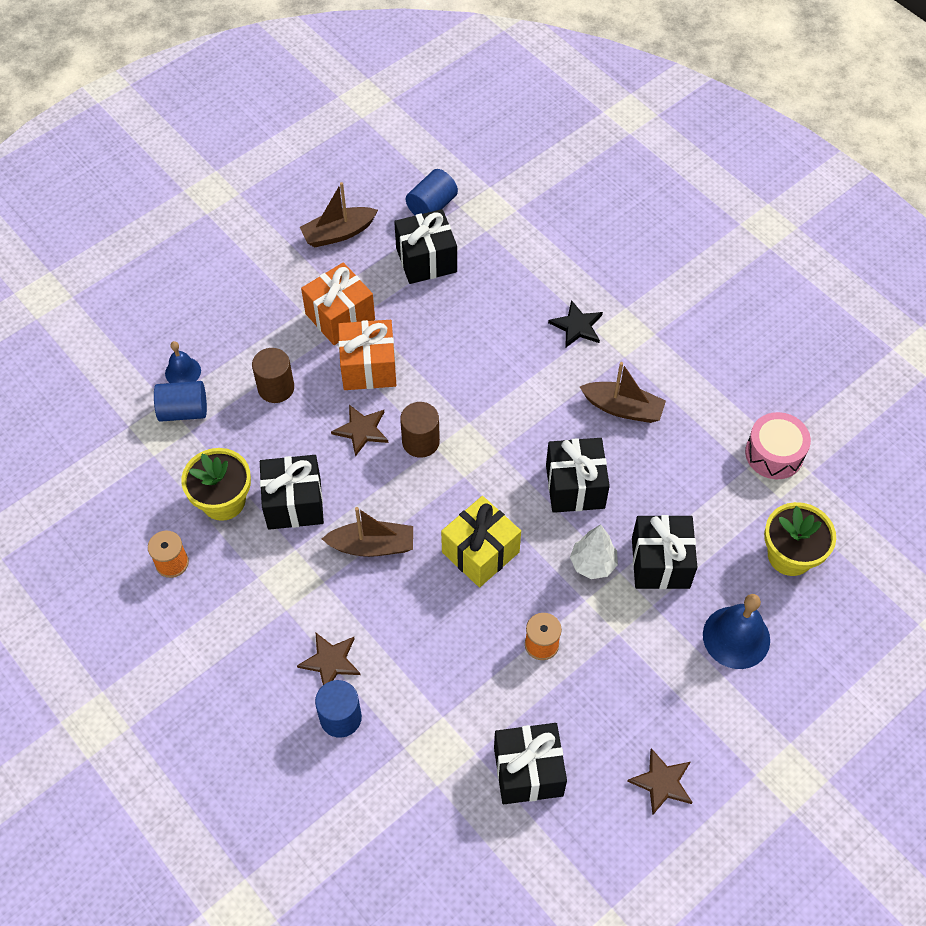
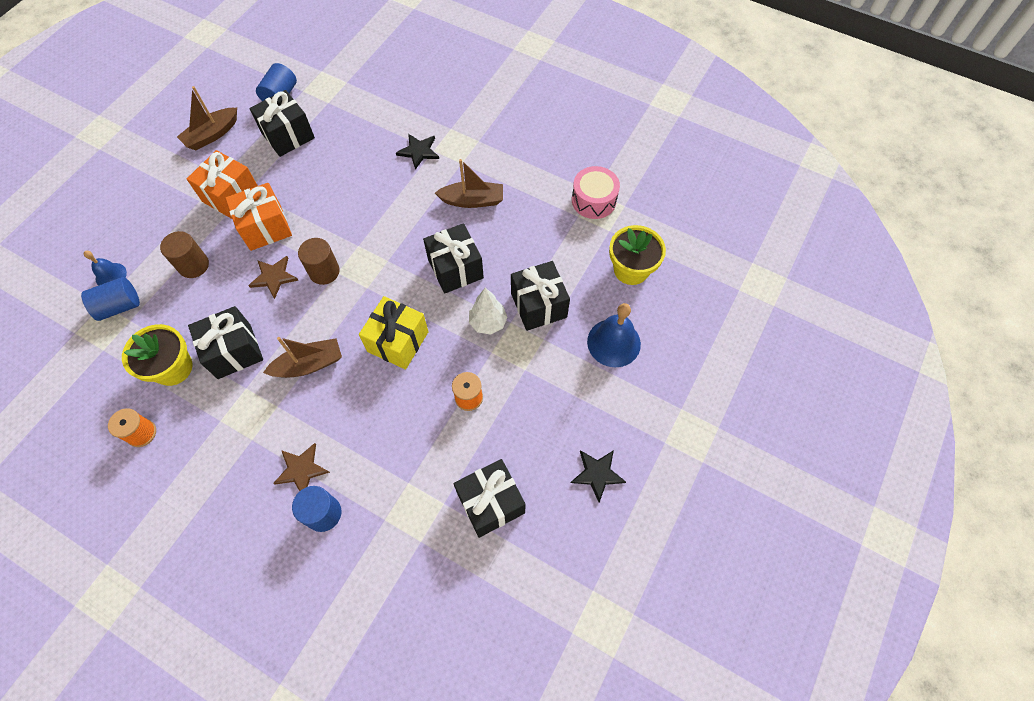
camera: 20 degrees left, 5 degrees up
brown star [627,748,693,815] -> black star [571,450,626,502]

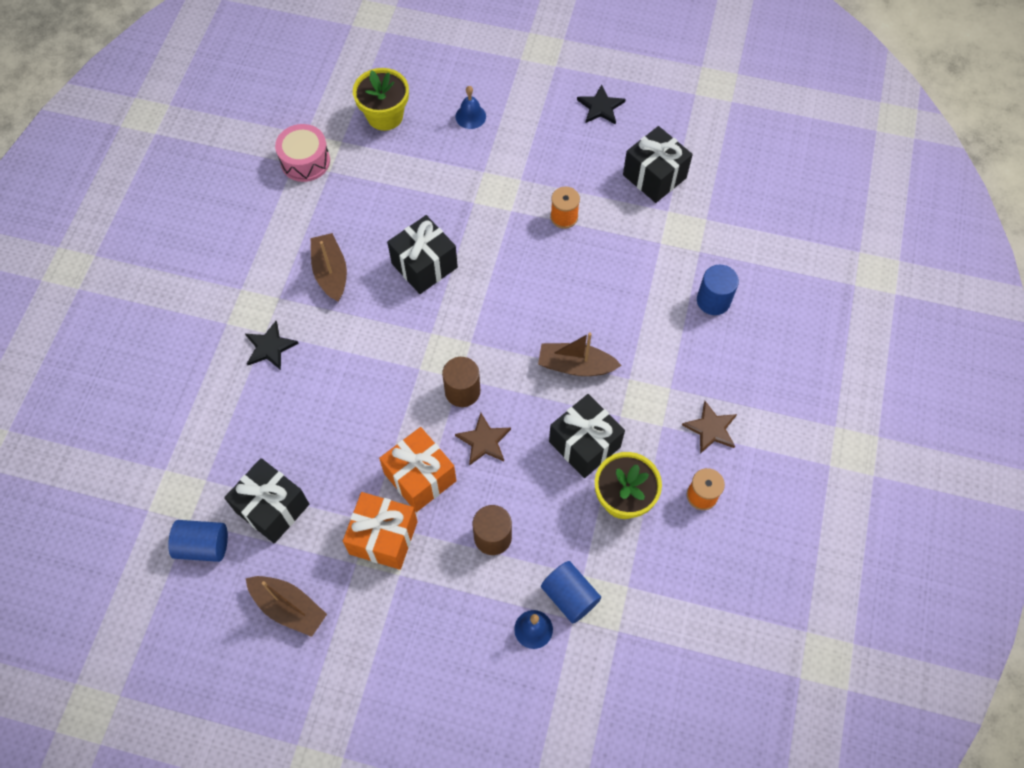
camera: 105 degrees left, 0 degrees up
brown boat [263,337,342,378] -> brown boat turned 45 degrees counterclockwise [538,332,622,376]
brown star [273,443,330,491] -> brown star moved to [682,401,737,454]
yellow gift [359,296,429,370] -> none
white tree [469,288,508,335] -> none
black gift [511,261,570,331] -> none
blue bell [587,303,641,367] -> blue bell [456,86,486,129], size x0.59

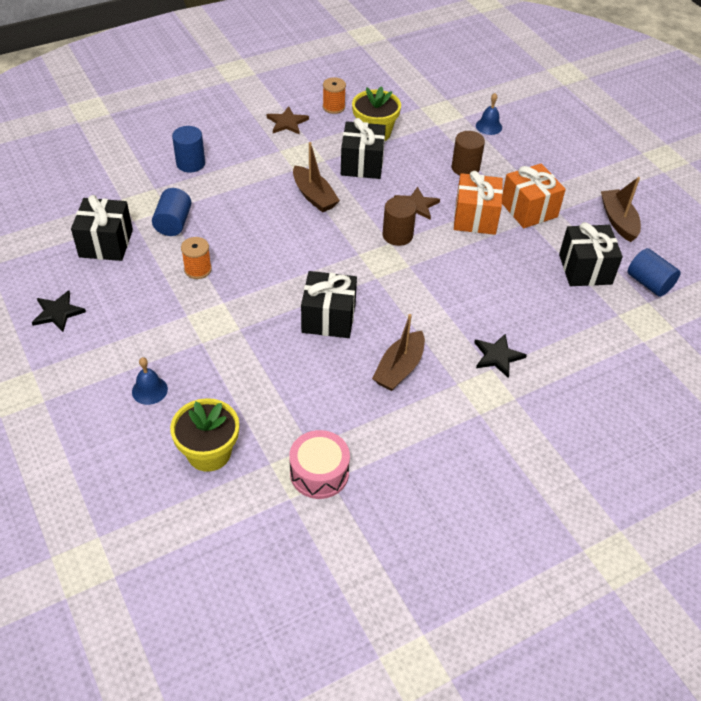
camera: 135 degrees left, 15 degrees down
blue cylinder [541,561,601,623] -> blue cylinder moved to [152,188,191,236]

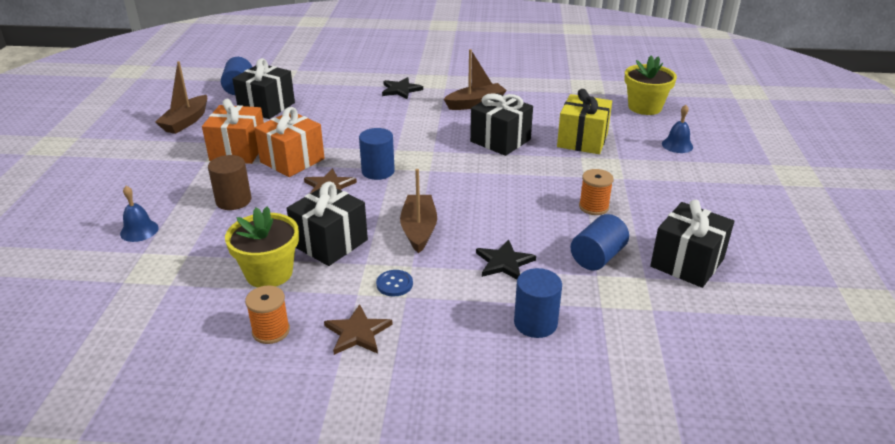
camera: 145 degrees left, 15 degrees down
black star [32,290,86,332] -> black star moved to [476,239,536,279]
pink drum [289,430,350,499] -> none
brown cylinder [383,197,416,246] -> blue cylinder [359,128,395,180]
none -> blue button [376,270,413,296]
none -> yellow gift [557,89,612,154]

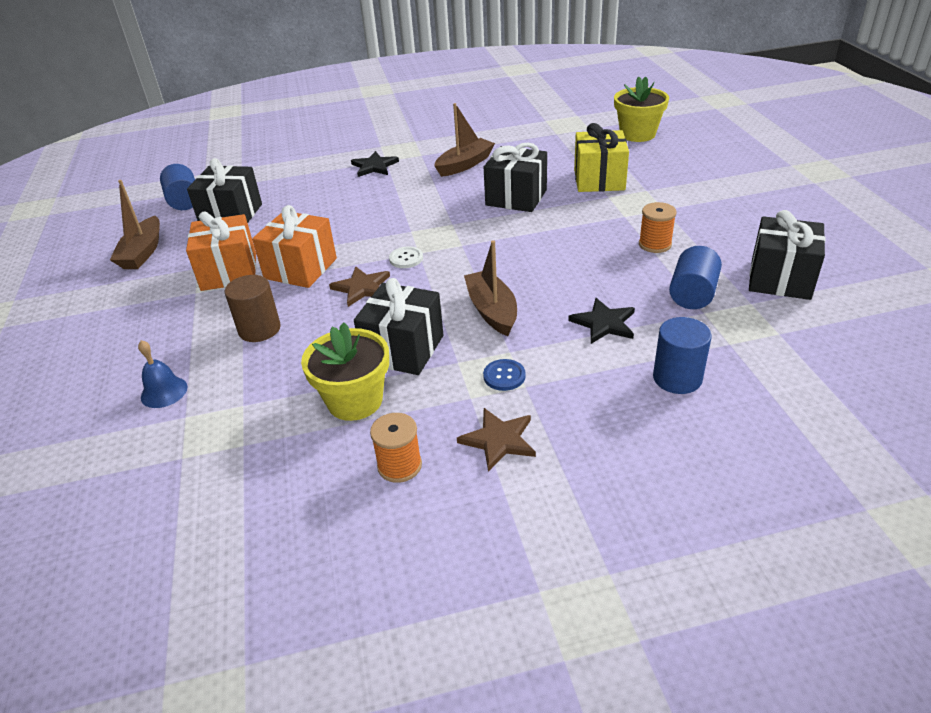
camera: 15 degrees left, 5 degrees up
blue cylinder [359,128,395,180] -> white button [389,247,423,268]
blue bell [662,105,693,153] -> none

